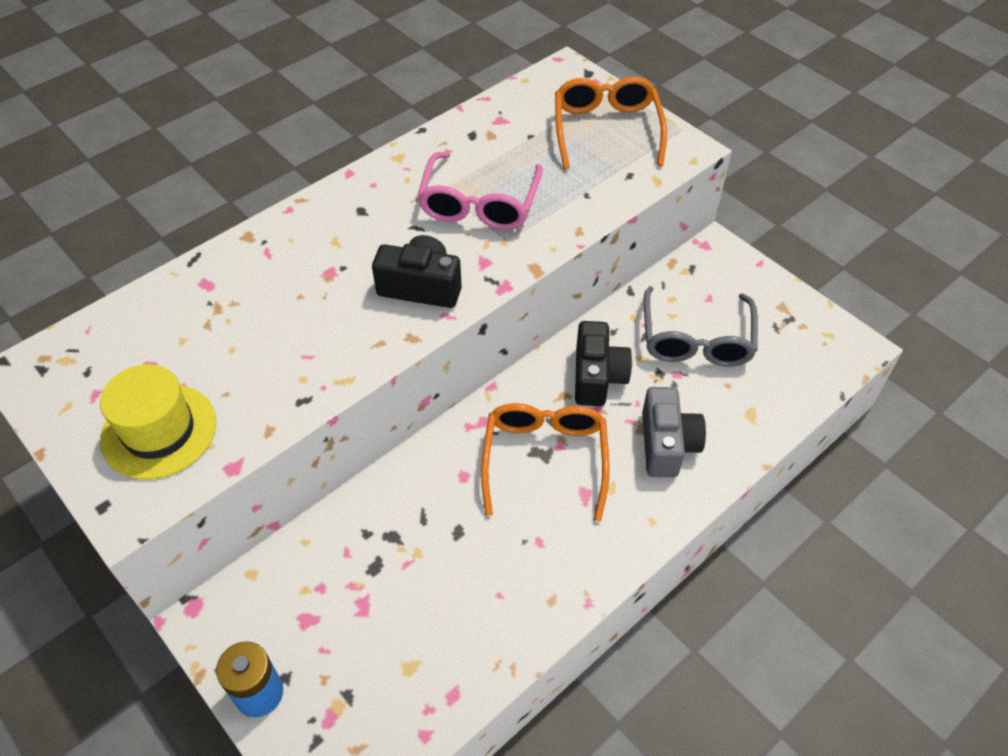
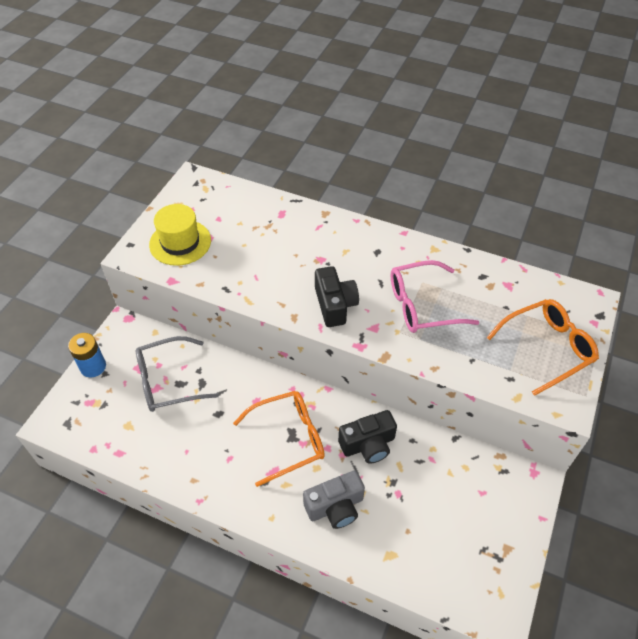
camera: 65 degrees right, 0 degrees up
grey glasses [644,286,758,367] -> grey glasses moved to [136,336,219,412]

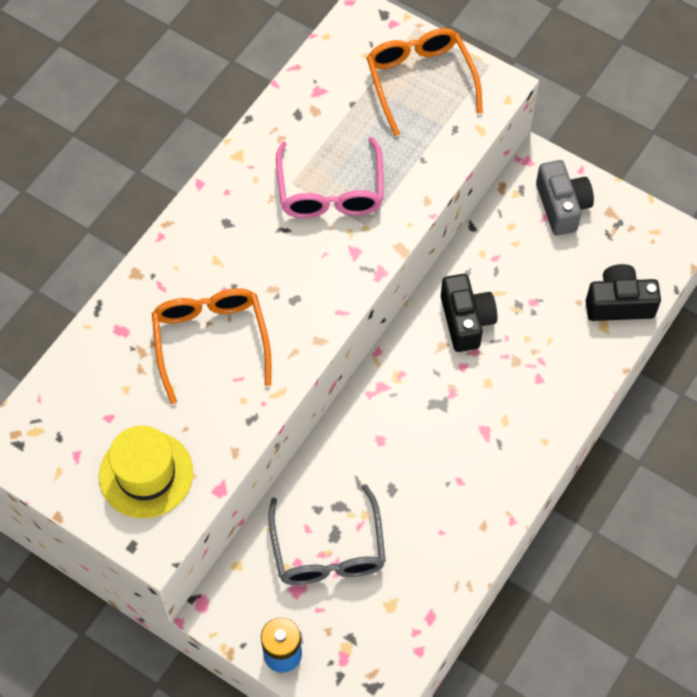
camera: 80 degrees left, 10 degrees up
orange glasses [233,391,325,487] -> orange glasses moved to [152,288,271,404]
grey camera [303,470,365,529] -> grey camera moved to [536,160,594,236]
black camera [315,266,359,327] -> black camera moved to [586,264,661,321]

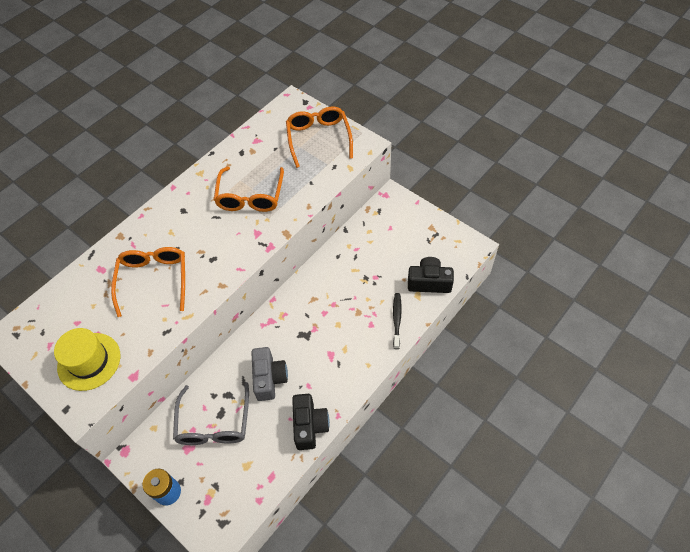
camera: 10 degrees right, 5 degrees down
pink glasses [276,137,383,218] -> orange glasses [214,166,284,212]
black camera [441,274,497,352] -> black camera moved to [292,394,330,450]
grey camera [536,160,594,236] -> grey camera moved to [251,347,288,401]
none -> black toothbrush [393,293,402,349]

